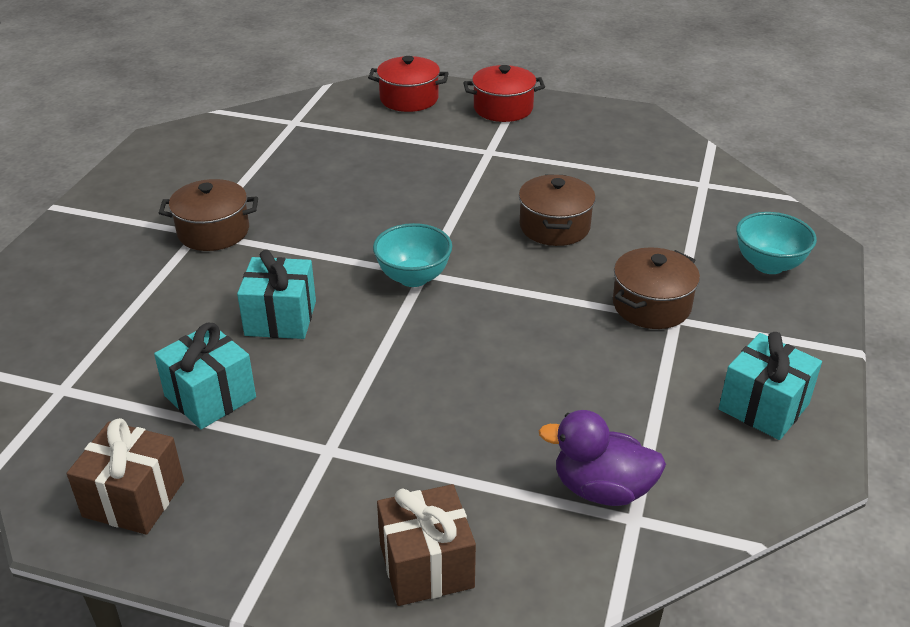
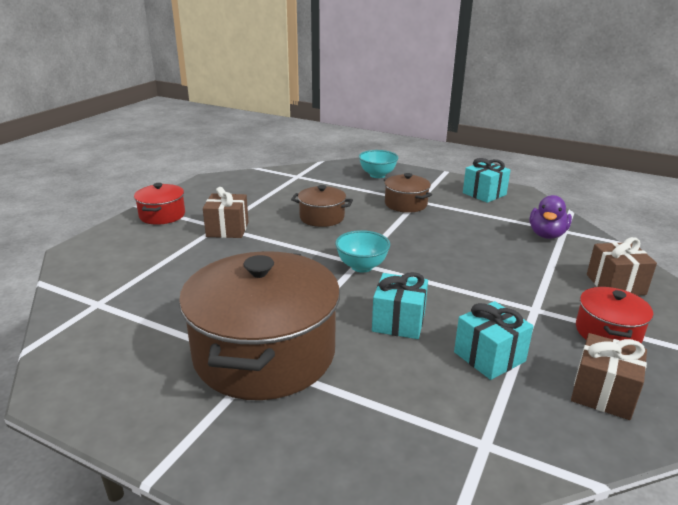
camera: 80 degrees left, 10 degrees down
brown pot [159,179,258,251] -> brown pot [179,251,340,400], size x2.12
red pot [368,56,449,112] -> red pot moved to [576,286,653,343]
none -> brown gift [203,187,249,238]

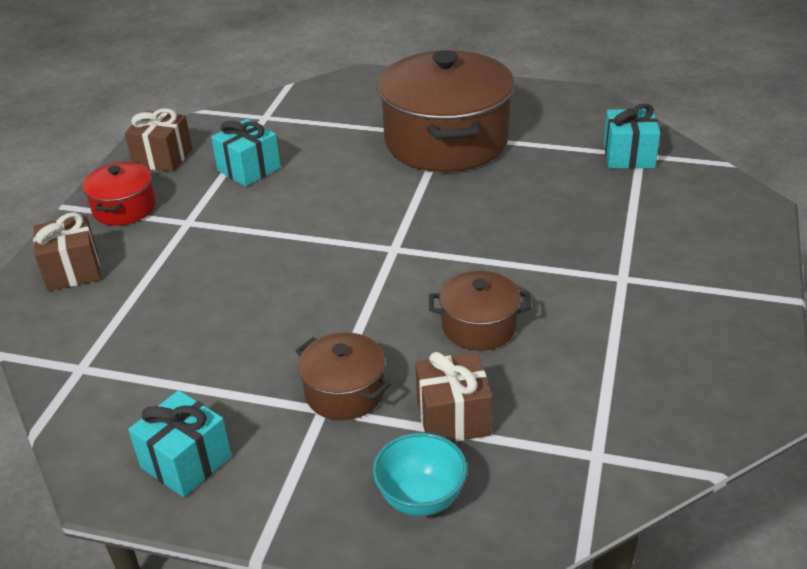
camera: 170 degrees right, 10 degrees up
red pot [134,183,185,225] -> none
brown gift [203,187,249,238] -> brown gift moved to [415,352,492,442]
turquoise bowl [335,230,390,273] -> none
turquoise gift [372,272,428,339] -> turquoise gift moved to [603,104,660,169]
purple duck [529,195,572,239] -> none

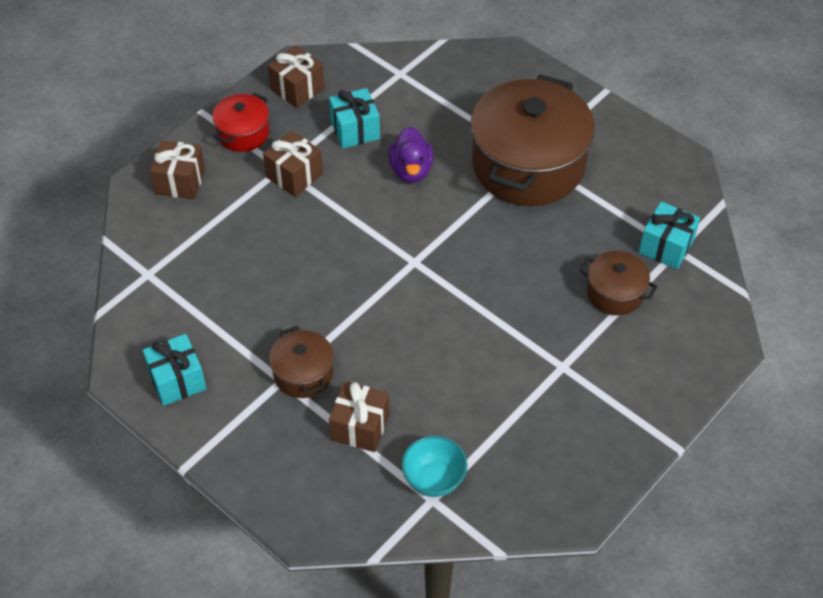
camera: 25 degrees right, 15 degrees up
turquoise bowl [373,433,468,516] -> turquoise bowl moved to [402,436,467,497]
brown pot [429,271,531,351] -> brown pot moved to [580,251,658,315]
none -> brown gift [263,131,323,197]
none -> purple duck [389,127,434,183]

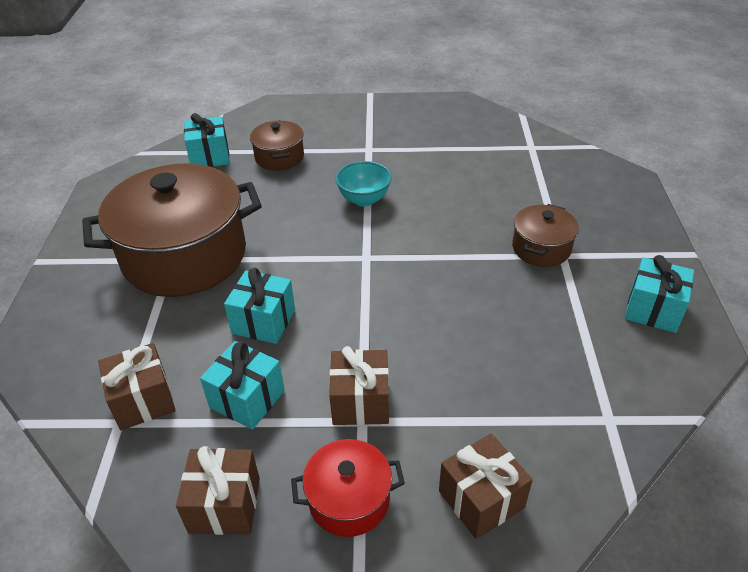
camera: 130 degrees left, 10 degrees down
brown gift [329,381,389,452] -> brown gift moved to [98,343,176,430]
purple duck [389,127,434,183] -> turquoise gift [224,268,295,344]
turquoise bowl [402,436,467,497] -> turquoise bowl moved to [335,161,392,207]

